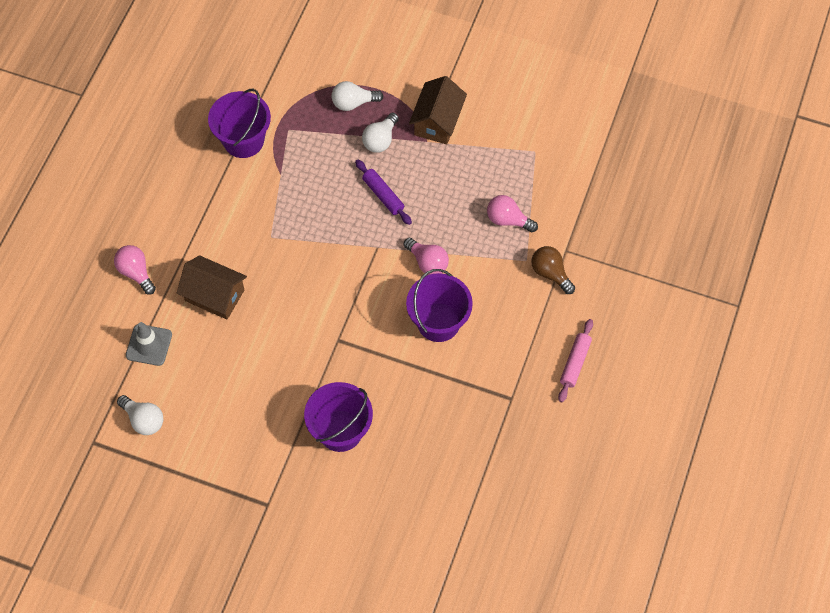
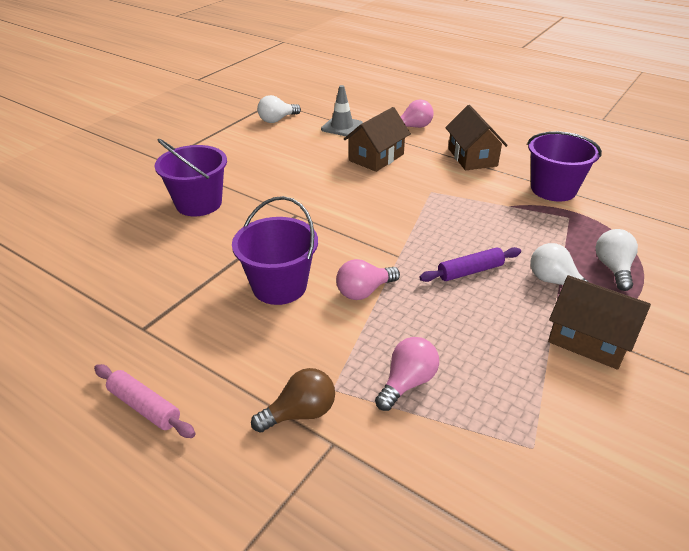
camera: 105 degrees right, 25 degrees down
none -> brown house [445,105,508,170]

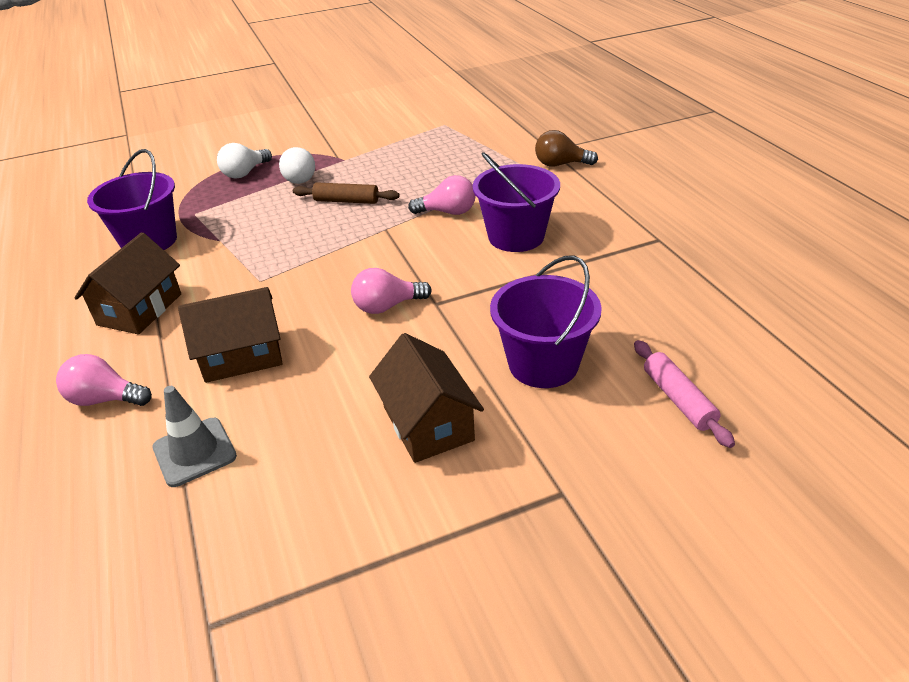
camera: 145 degrees left, 0 degrees up
pink rolling pin [94,364,196,438] -> pink rolling pin moved to [634,340,735,448]
white light bulb [257,95,301,123] -> none
pink light bulb [375,337,439,411] -> pink light bulb moved to [351,268,432,314]
purple rolling pin [419,247,521,282] -> brown rolling pin [293,182,399,204]
brown house [548,275,651,370] -> brown house moved to [369,333,484,463]

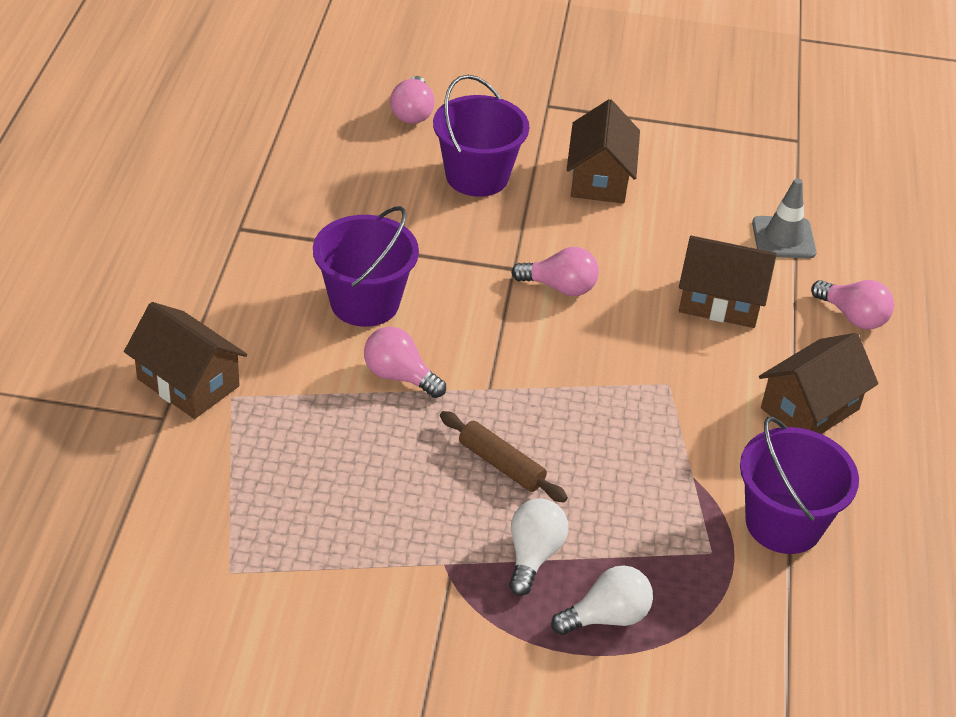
camera: 155 degrees left, 5 degrees up
brown light bulb [535,130,598,167] -> brown house [124,302,247,419]
pink rolling pin [634,340,735,448] -> pink light bulb [390,76,435,124]

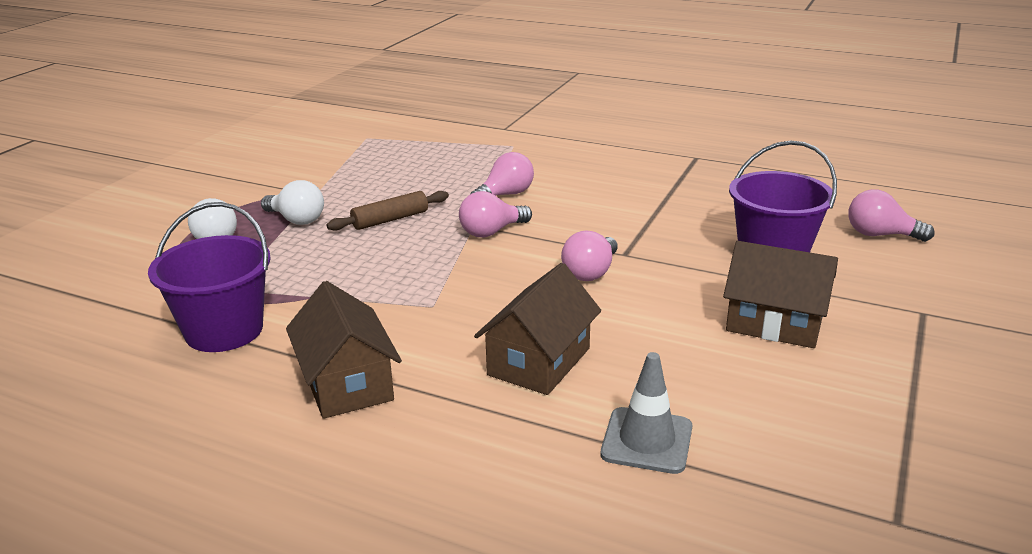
camera: 110 degrees right, 15 degrees down
brown house [124,302,247,419] -> none
purple bucket [313,206,419,327] -> none
pink light bulb [811,280,894,329] -> pink light bulb moved to [459,191,532,237]

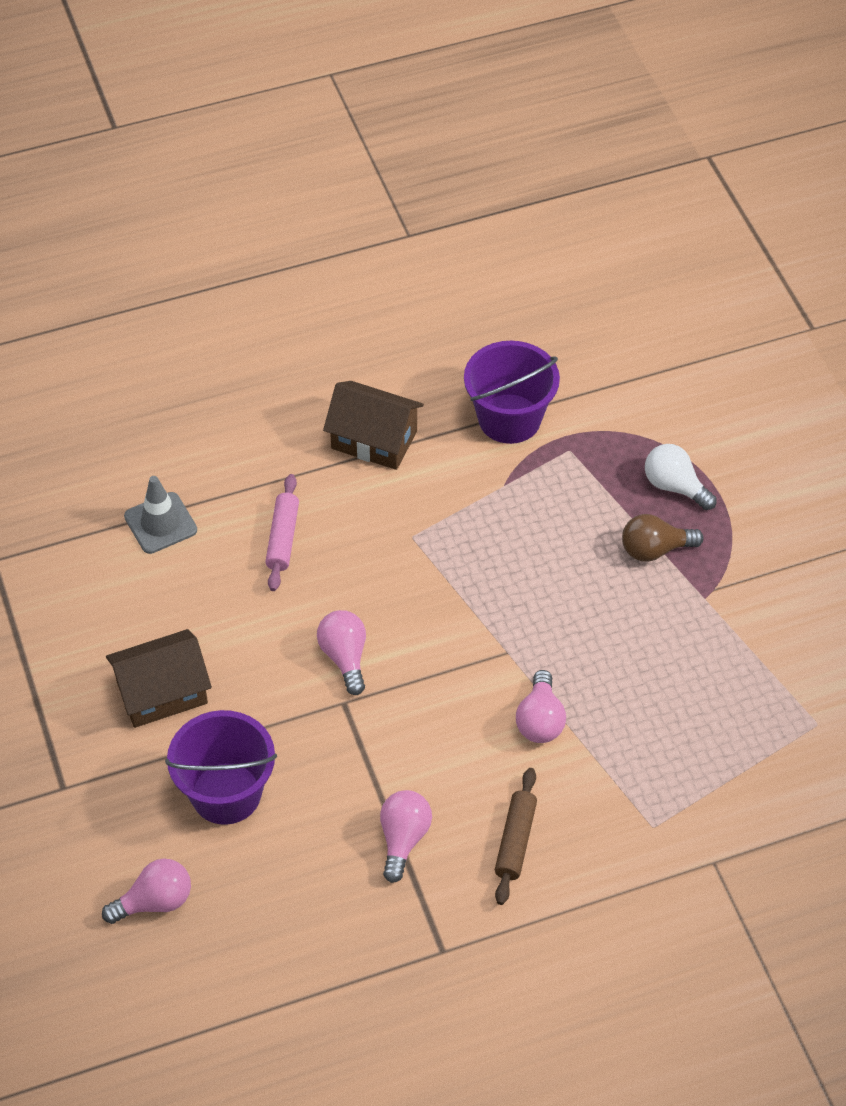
camera: 135 degrees right, 25 degrees up
white light bulb [261,180,324,225] -> brown light bulb [622,514,704,562]
brown rolling pin [327,191,449,231] -> brown rolling pin moved to [495,768,537,905]
pink light bulb [459,191,532,237] -> pink light bulb moved to [380,790,432,883]
brown house [474,263,601,395] -> pink rolling pin [265,474,299,591]

